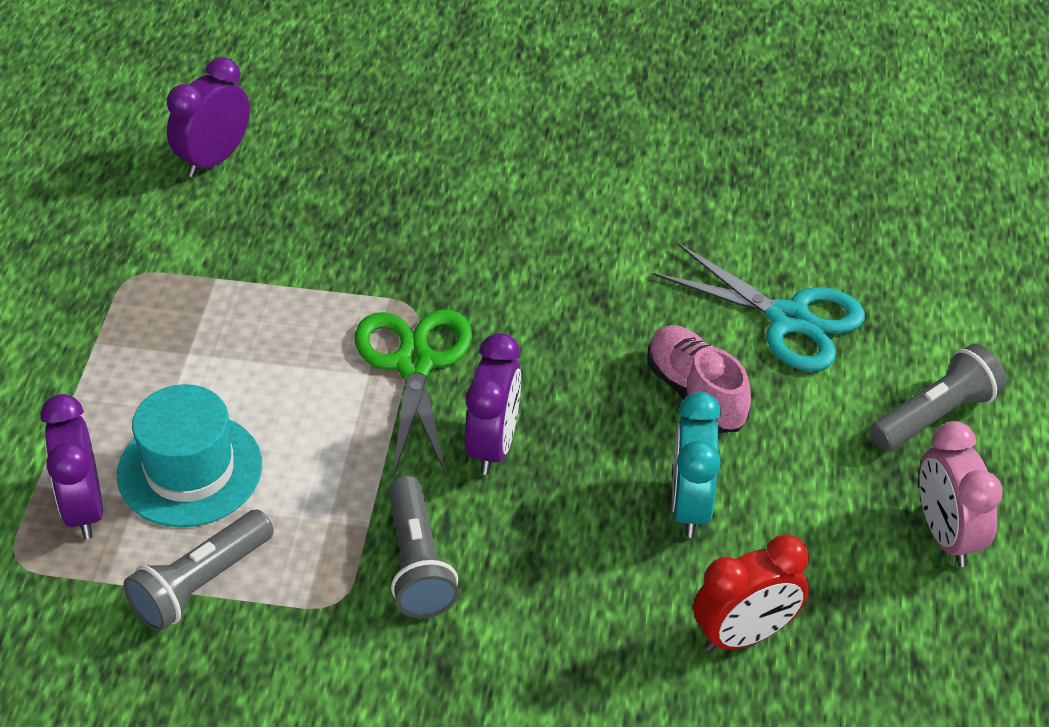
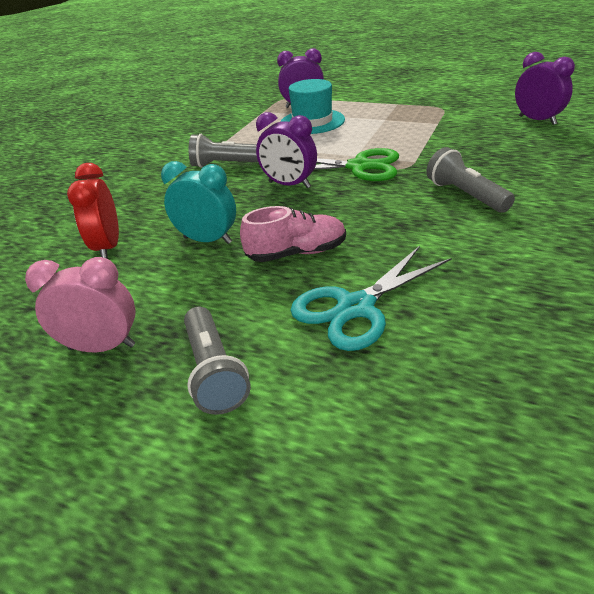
camera: 110 degrees right, 10 degrees down
grey flashlight [123,510,274,631] -> grey flashlight moved to [426,147,515,213]

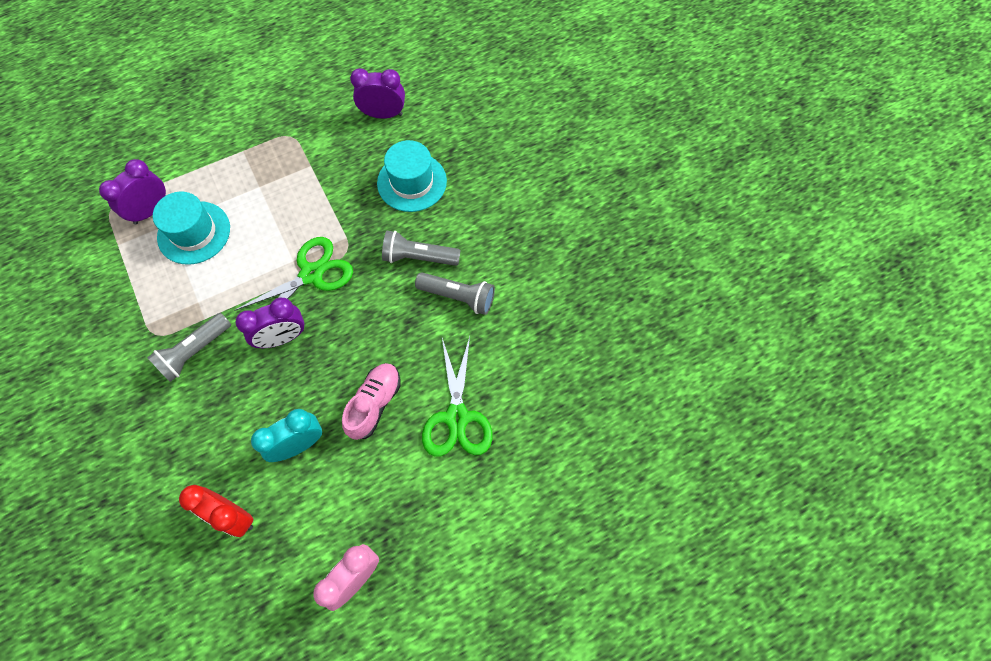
camera: 55 degrees left, 30 degrees up
grey flashlight [184,307,251,415] -> grey flashlight moved to [415,272,495,315]
turquoise scissors [290,246,451,351] -> green scissors [422,337,493,457]
none -> turquoise hat [377,140,447,212]

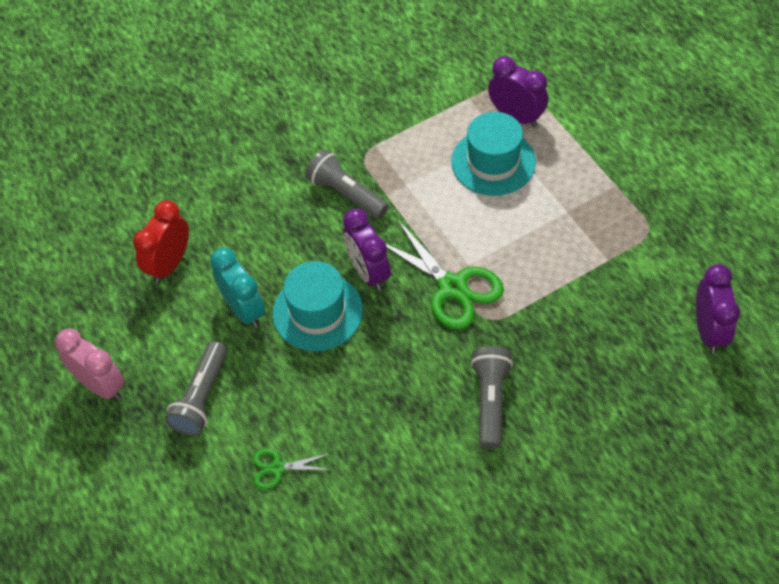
camera: 90 degrees right, 10 degrees down
pink shoe [342,363,401,440] -> none
turquoise hat [377,140,447,212] -> turquoise hat moved to [273,261,363,351]
grey flashlight [415,272,495,315] -> grey flashlight moved to [165,341,227,436]
green scissors [422,337,493,457] -> green scissors [253,449,331,489], size x0.51

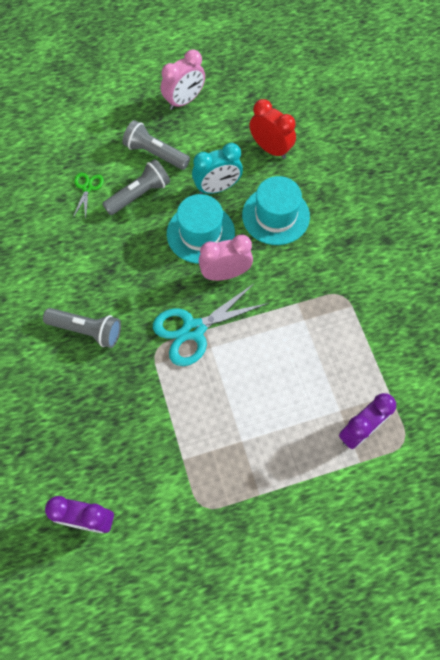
camera: 100 degrees right, 10 degrees up
grey flashlight [305,150,389,219] -> grey flashlight moved to [102,159,170,215]
purple clock [343,208,391,291] -> pink clock [198,235,253,281]
green scissors [386,219,504,330] -> turquoise scissors [153,283,268,366]
turquoise hat [451,112,536,196] -> turquoise hat moved to [242,176,310,245]

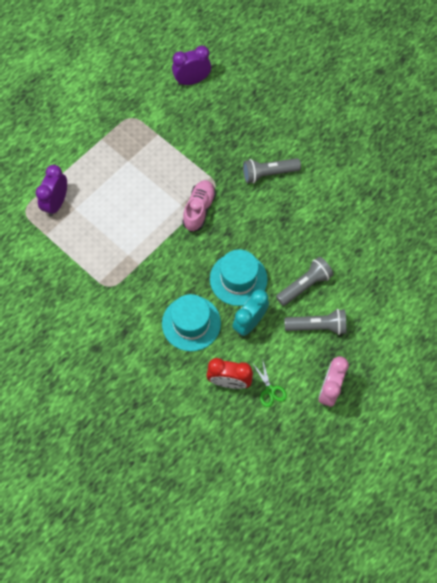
camera: 150 degrees right, 0 degrees up
green scissors [73,173,104,220] -> green scissors moved to [253,358,287,407]
grey flashlight [102,159,170,215] -> grey flashlight turned 150 degrees counterclockwise [276,257,334,306]
turquoise scissors [153,283,268,366] -> pink shoe [182,180,216,232]
pink clock [198,235,253,281] -> none

